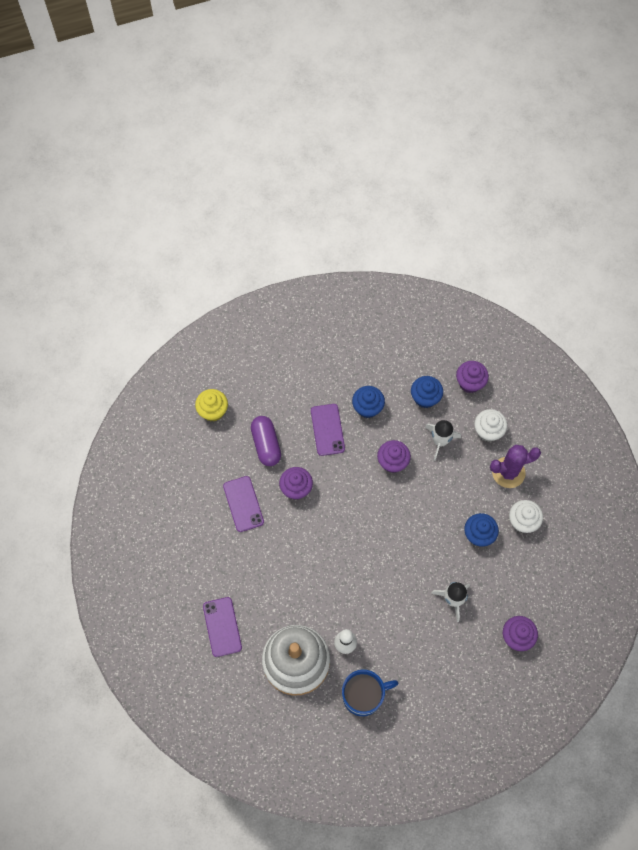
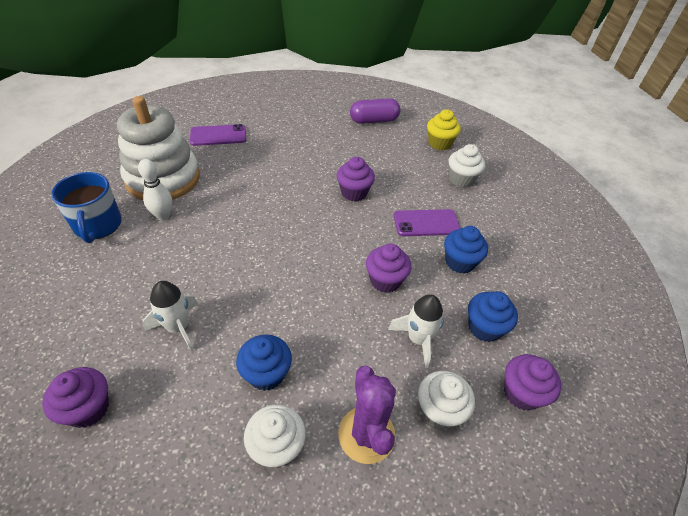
camera: 90 degrees right, 20 degrees down
purple phone [223,476,264,532] -> none
purple capsule [251,416,281,466] -> purple capsule moved to [350,98,401,124]
none -> white cupcake [449,144,485,187]

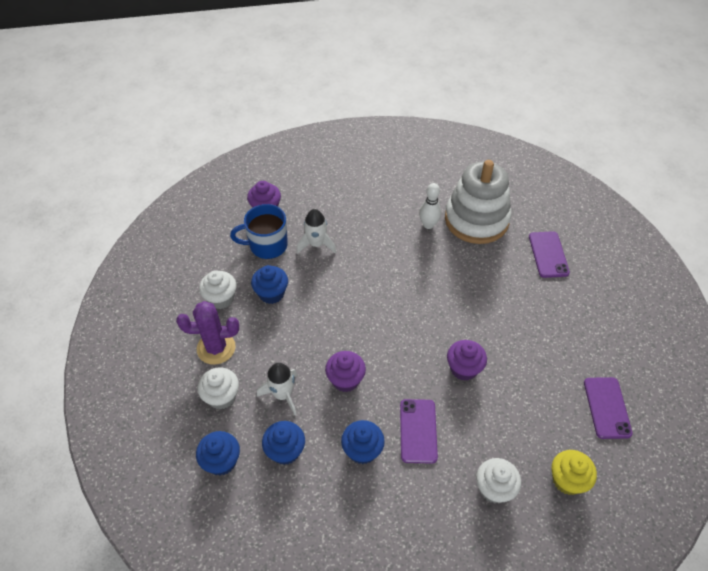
camera: 100 degrees right, 5 degrees up
blue mug [51,172,122,243] -> blue mug moved to [230,204,288,259]
purple capsule [350,98,401,124] -> purple phone [584,377,633,439]
purple cupcake [504,354,561,411] -> blue cupcake [196,431,240,476]

